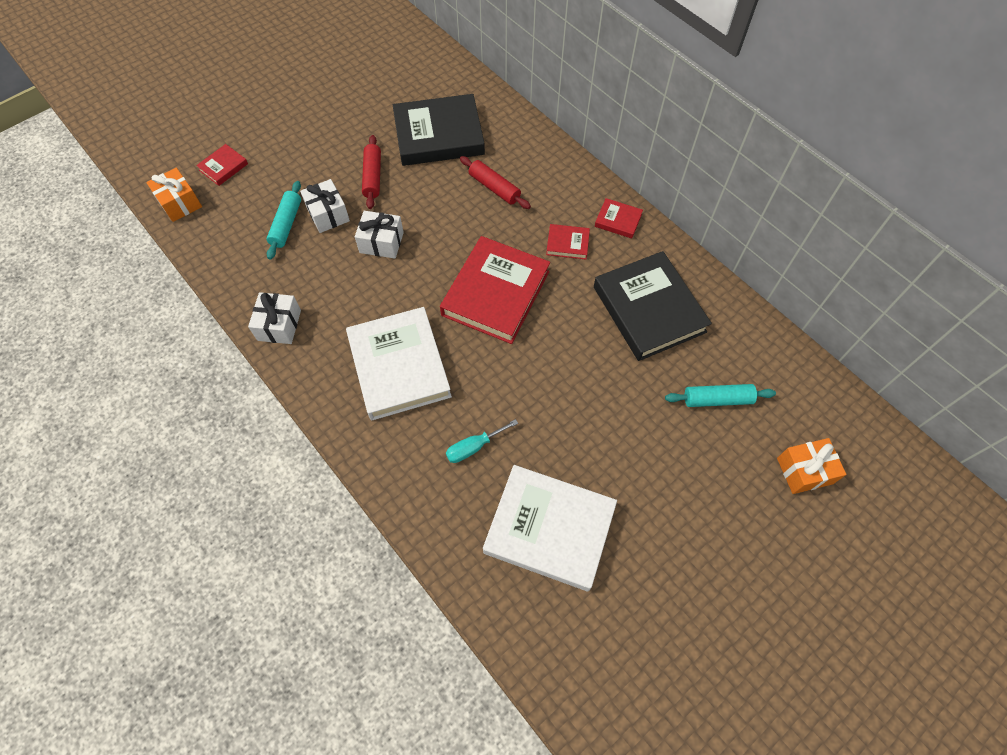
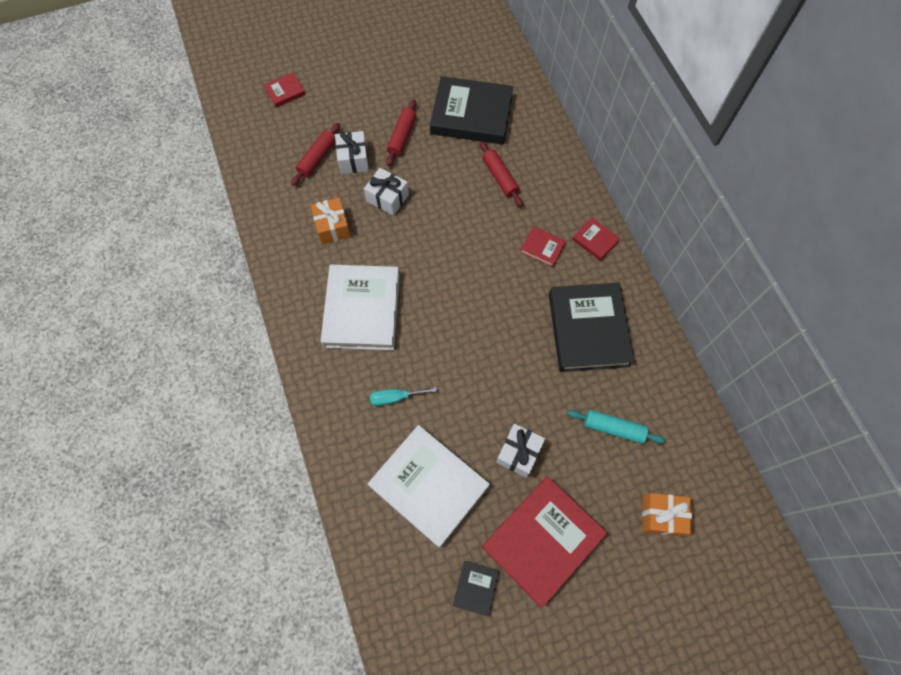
camera: 20 degrees right, 5 degrees up
orange gift [146,168,202,222] -> orange gift moved to [311,198,351,245]
white gift [248,292,301,344] -> white gift moved to [496,424,545,478]
turquoise rolling pin [267,181,301,260] -> red rolling pin [291,123,340,186]
red book [440,236,550,344] -> red book moved to [482,476,607,607]
none -> black book [453,561,499,617]

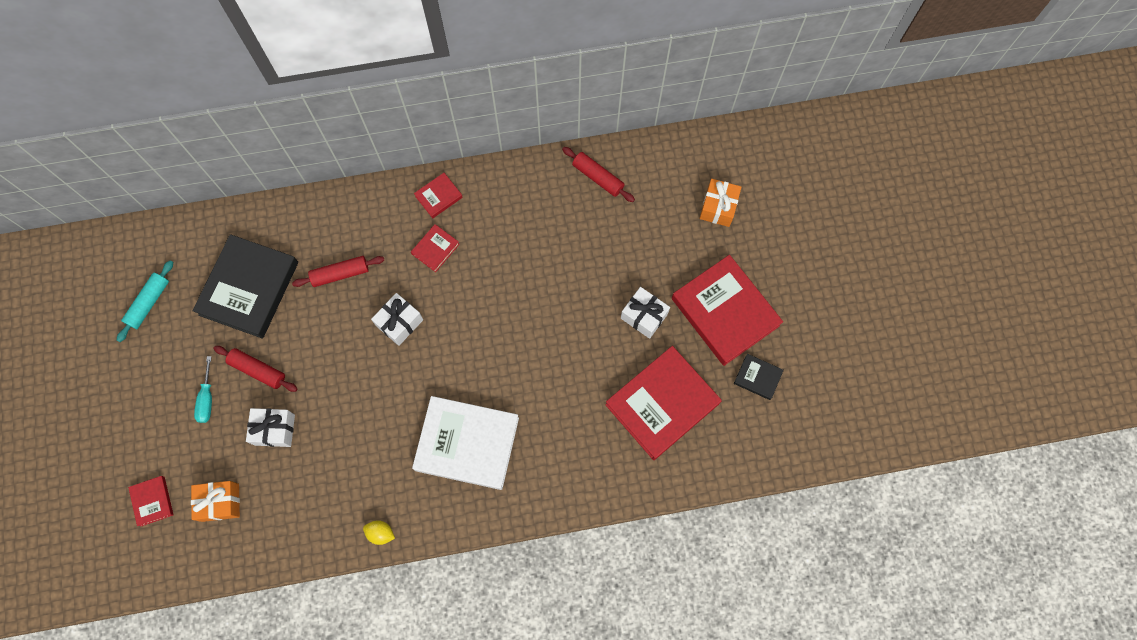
camera: 80 degrees left, 5 degrees up
red rolling pin [291,123,340,186] -> red rolling pin moved to [562,147,635,202]
orange gift [311,198,351,245] -> orange gift moved to [191,481,240,522]
white gift [364,168,409,216] -> white gift moved to [371,293,423,346]
white book [368,425,490,548] -> red book [605,346,722,460]
turquoise screwdriver [370,387,437,406] -> turquoise screwdriver moved to [194,356,212,423]
black book [549,283,635,372] -> none
turquoise rolling pin [567,410,666,444] -> turquoise rolling pin moved to [117,260,173,342]
none -> yellow lemon [363,520,395,545]

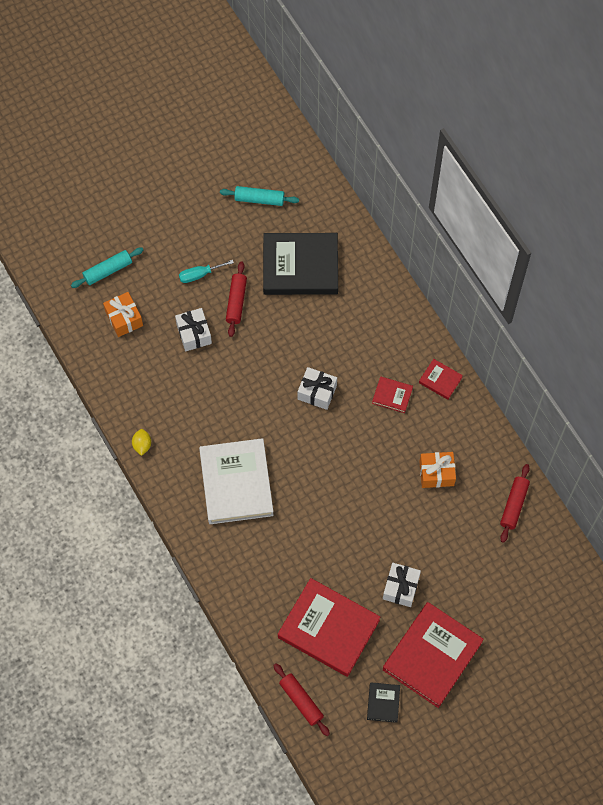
camera: 70 degrees right, 5 degrees down
red book [128,476,174,527] -> turquoise rolling pin [71,248,144,288]
red rolling pin [292,256,384,287] -> red rolling pin moved to [273,663,330,736]
orange gift [700,179,741,227] -> orange gift moved to [419,452,456,488]

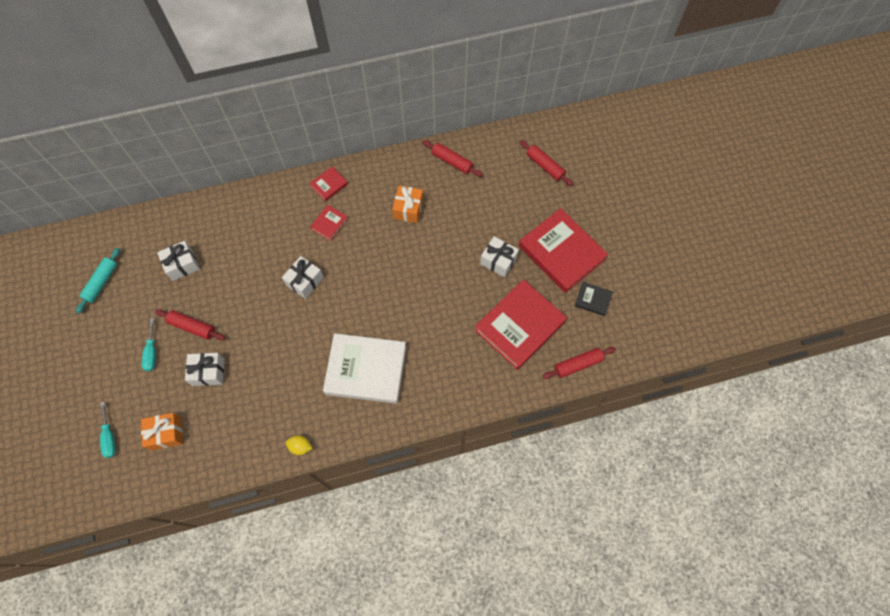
camera: 75 degrees left, 0 degrees up
turquoise rolling pin [71,248,144,288] -> turquoise screwdriver [100,402,116,458]
black book [263,233,338,295] -> white gift [157,241,200,281]
none -> red rolling pin [520,140,573,186]

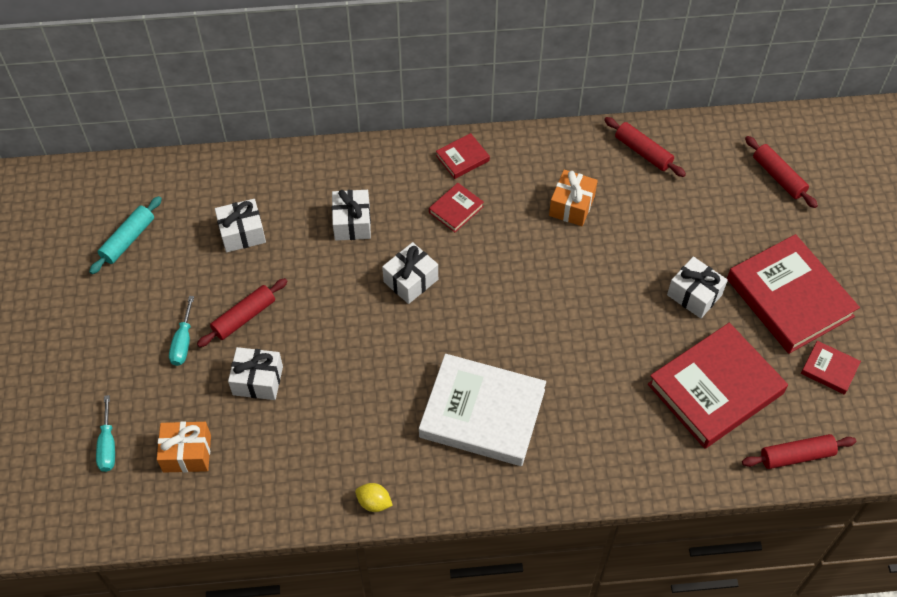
camera: 10 degrees right, 10 degrees down
red rolling pin [155,310,225,340] -> red rolling pin turned 75 degrees counterclockwise [197,278,288,347]
black book [575,282,613,316] -> red book [801,341,861,395]
none -> white gift [332,190,371,241]

